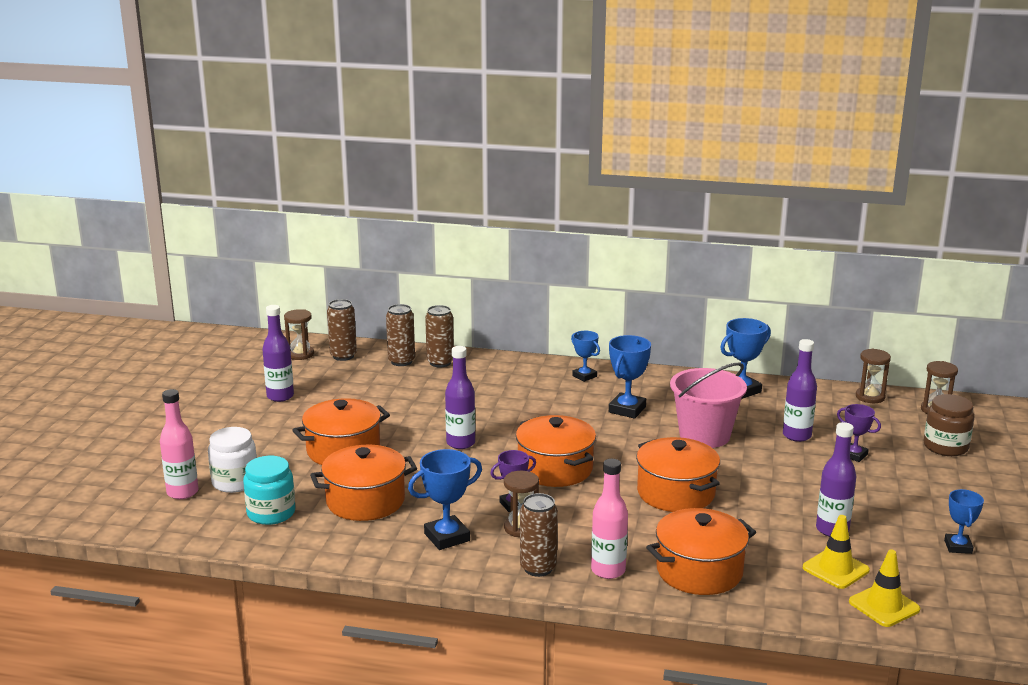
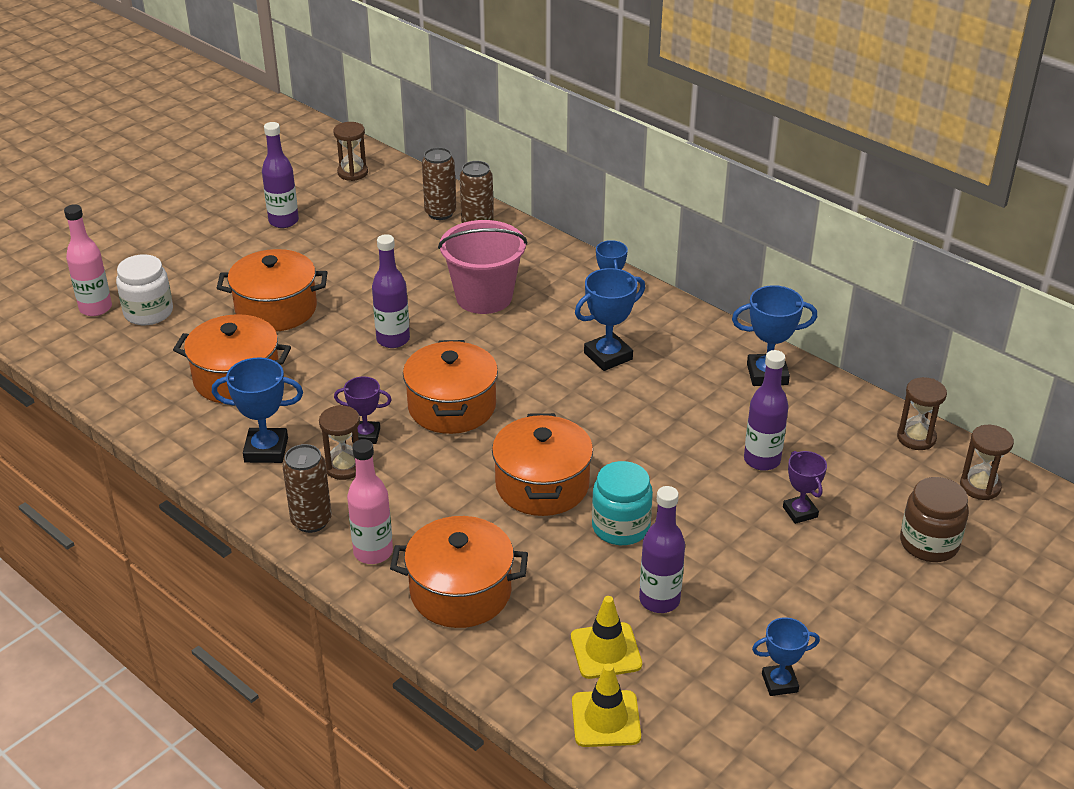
camera: 30 degrees right, 15 degrees up
turquoise jar [243,456,295,525] -> turquoise jar moved to [592,461,653,545]
brown can [327,299,357,361] -> none
pink bucket [670,363,747,448] -> pink bucket moved to [438,220,527,314]
blue trophy [944,489,984,554] -> blue trophy turned 45 degrees clockwise [752,617,820,696]

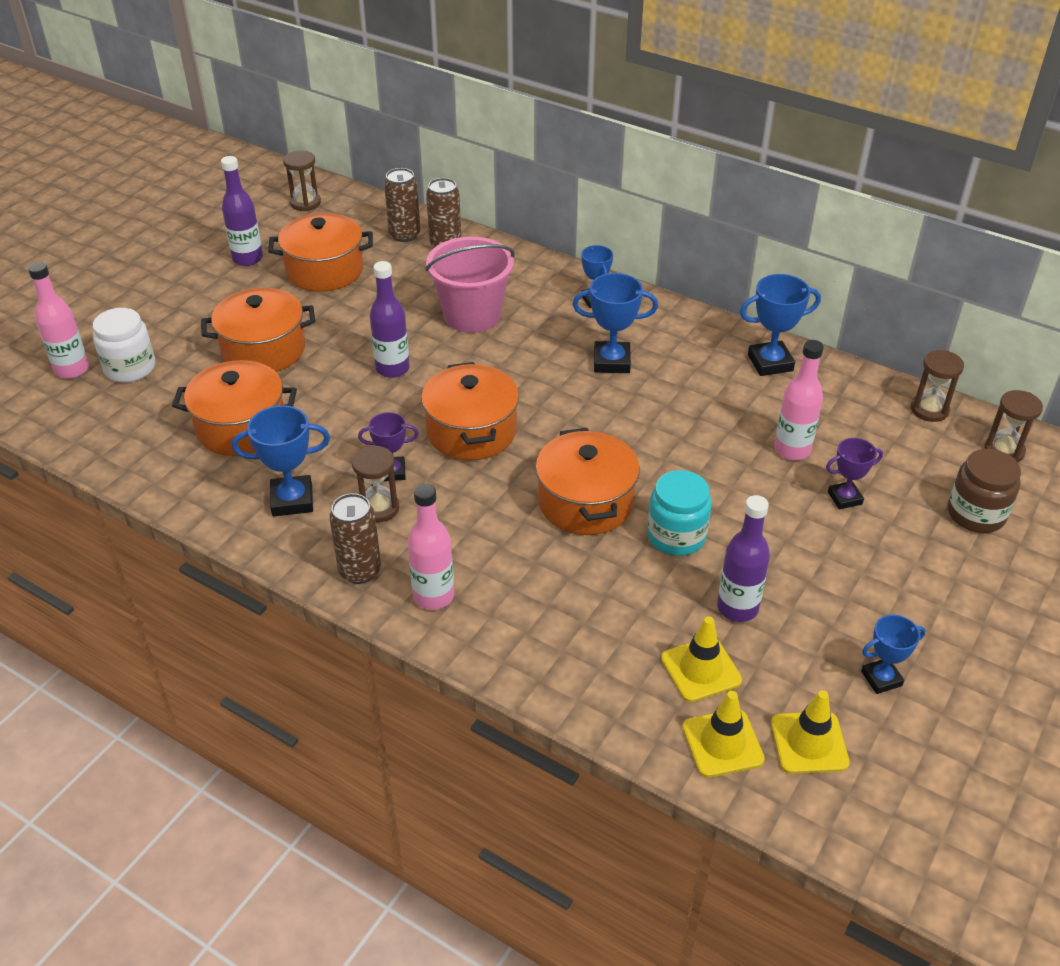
camera: 10 degrees left, 5 degrees up
orange pot [390,516,528,628] -> orange pot moved to [268,213,373,292]
blue trophy [575,268,645,371] -> blue trophy turned 45 degrees clockwise [573,273,658,373]
purple bottle [744,350,788,471] -> pink bottle [774,340,824,460]
purple trophy [783,451,827,524] -> purple trophy turned 75 degrees counterclockwise [826,438,883,509]
none -> yellow traffic cone [771,690,850,774]

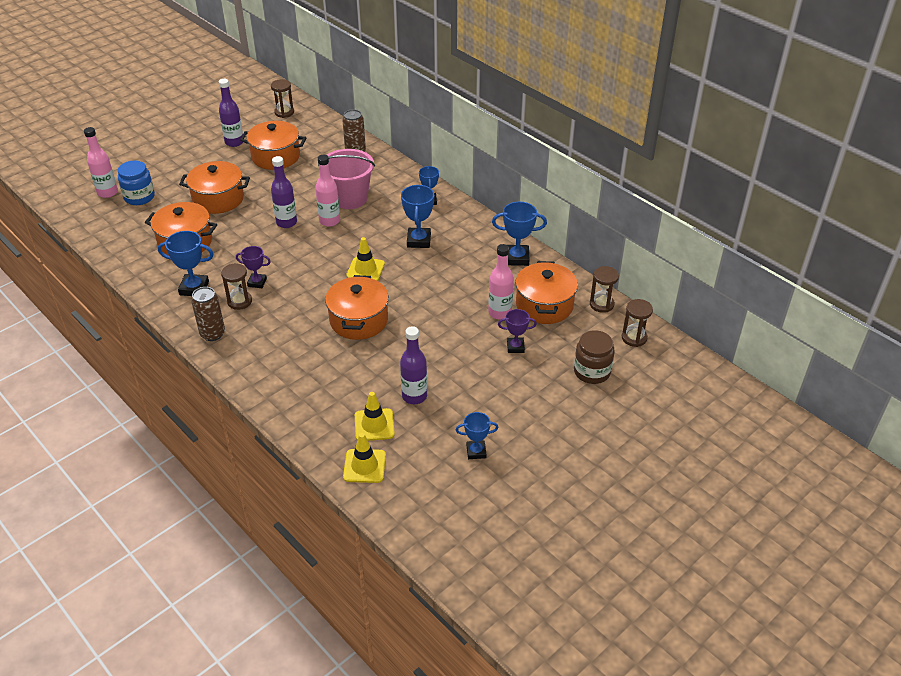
camera: 15 degrees right, 0 degrees up
white jar [93,308,155,382] -> blue jar [118,161,155,205]
brown can [384,168,420,242] -> none
pink bottle [407,483,454,610] -> pink bottle moved to [315,155,340,227]
orange pot [421,362,519,460] -> orange pot moved to [515,261,578,324]
blue trophy [573,273,658,373] -> blue trophy turned 75 degrees clockwise [401,185,434,248]
turquoise jar [647,470,712,556] -> none
yellow traffic cone [771,690,850,774] -> yellow traffic cone moved to [346,237,385,281]

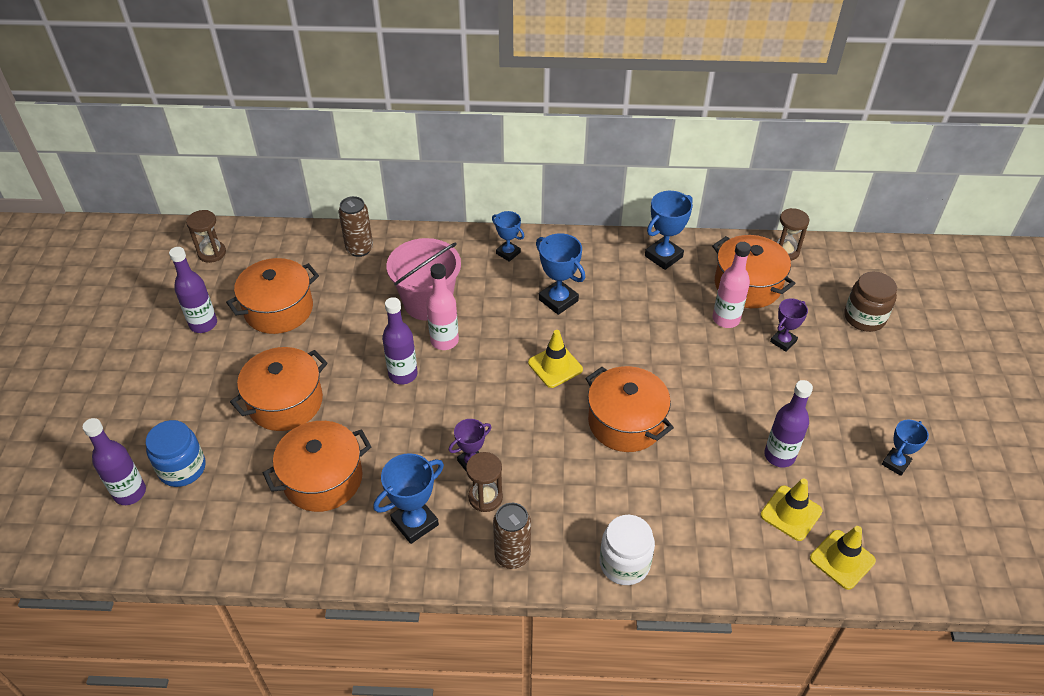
camera: 45 degrees left, 5 degrees up
pink bottle [84,127,118,198] -> purple bottle [83,418,146,505]
brown hourglass [622,299,653,347] -> none
none -> white jar [600,515,655,585]

